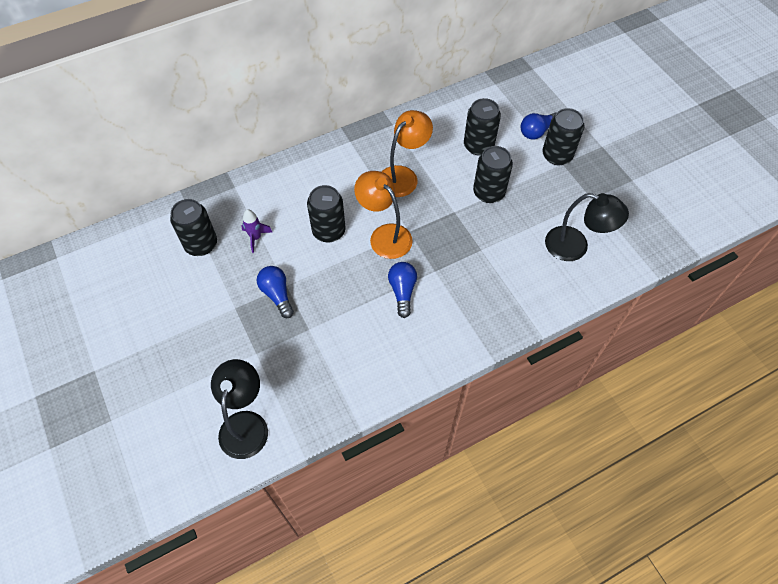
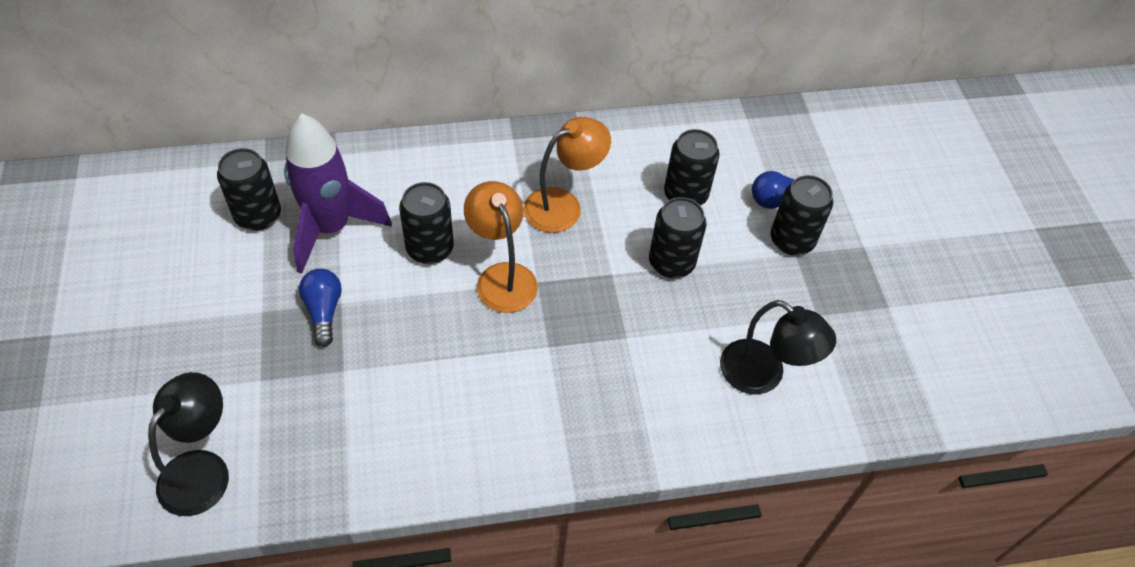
camera: 15 degrees right, 5 degrees down
purple rocket [241,209,272,253] -> purple rocket [284,113,392,274], size x2.42
blue light bulb [388,262,417,318] -> none

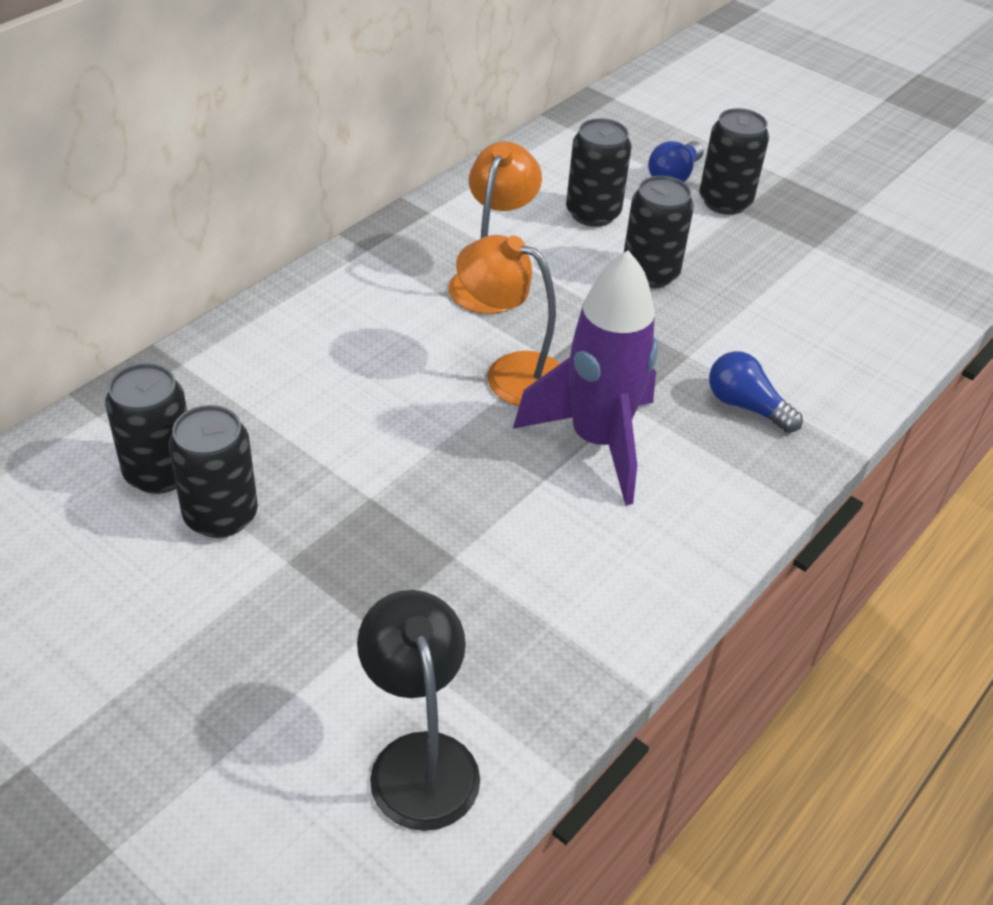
camera: 40 degrees left, 10 degrees down
purple rocket [284,113,392,274] -> purple rocket moved to [513,250,658,506]
blue light bulb [299,269,342,347] -> blue light bulb moved to [709,351,803,433]
black can [399,182,454,264] -> black can moved to [168,405,258,538]
black lamp [720,300,836,395] -> none

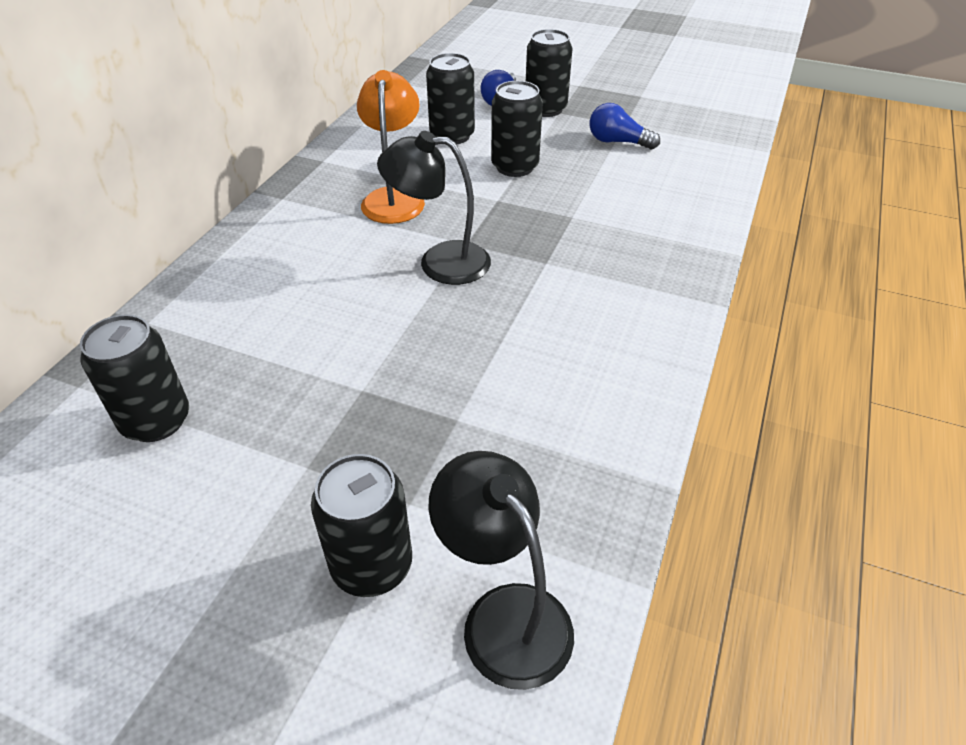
camera: 15 degrees left, 0 degrees up
black can [168,405,258,538] -> black can moved to [311,454,412,597]
orange lamp [456,235,560,406] -> black lamp [377,131,491,285]
purple rocket [513,250,658,506] -> none
blue light bulb [709,351,803,433] -> blue light bulb moved to [590,103,660,149]

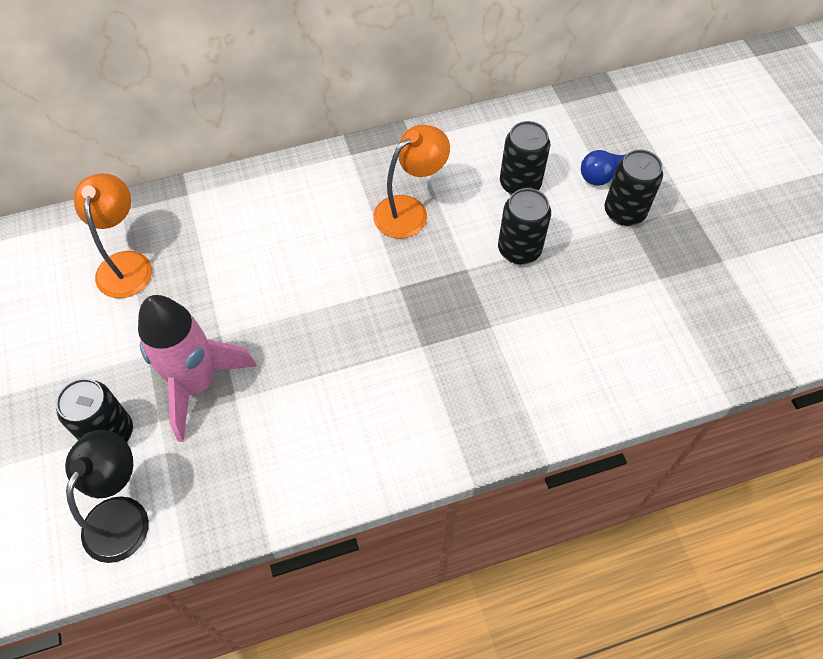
camera: 50 degrees right, 15 degrees up
black can [80,314,189,442] -> orange lamp [74,173,152,298]
black lamp [377,131,491,285] -> none
blue light bulb [590,103,660,149] -> none
none -> pink rocket [138,295,257,442]

